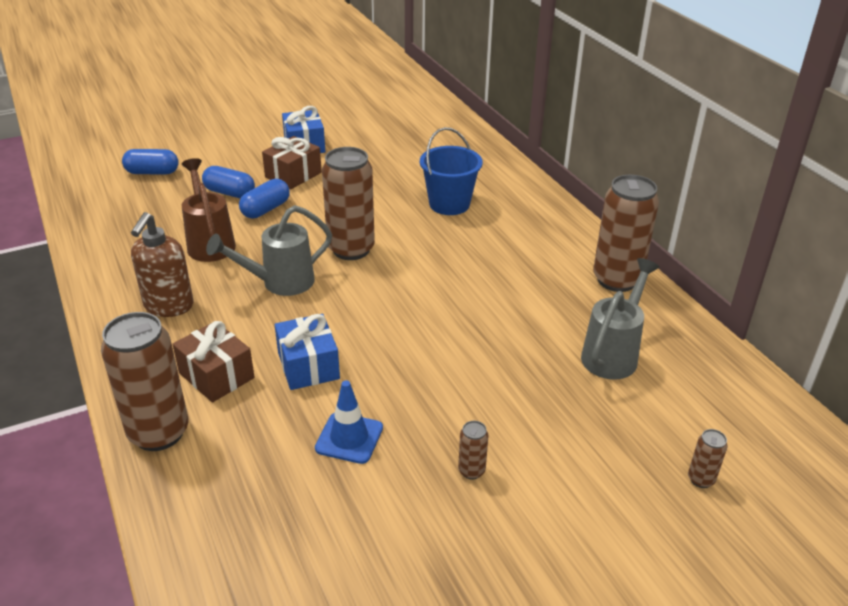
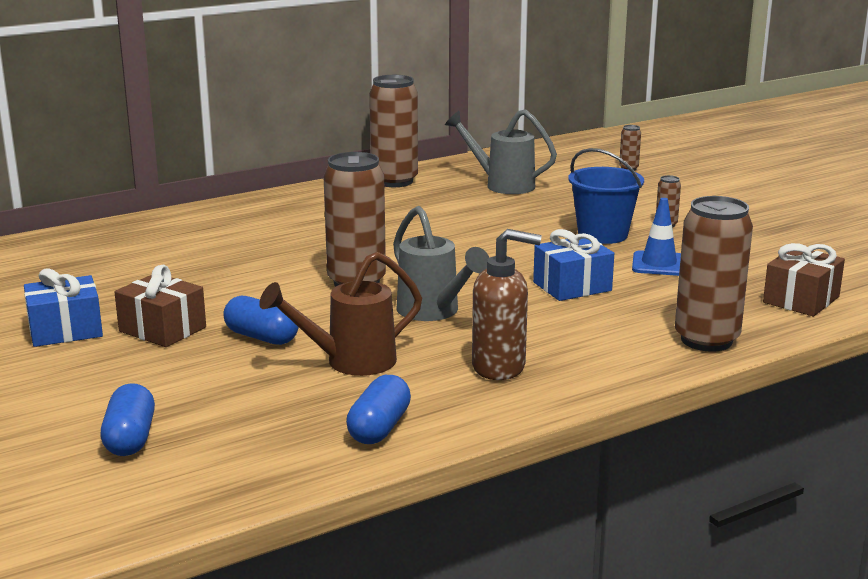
camera: 95 degrees left, 15 degrees down
brown gift [172,321,255,402] -> brown gift moved to [763,243,845,316]
blue capsule [202,166,255,198] -> blue capsule moved to [346,375,411,444]
blue bucket [420,127,483,215] -> blue bucket moved to [568,148,644,244]

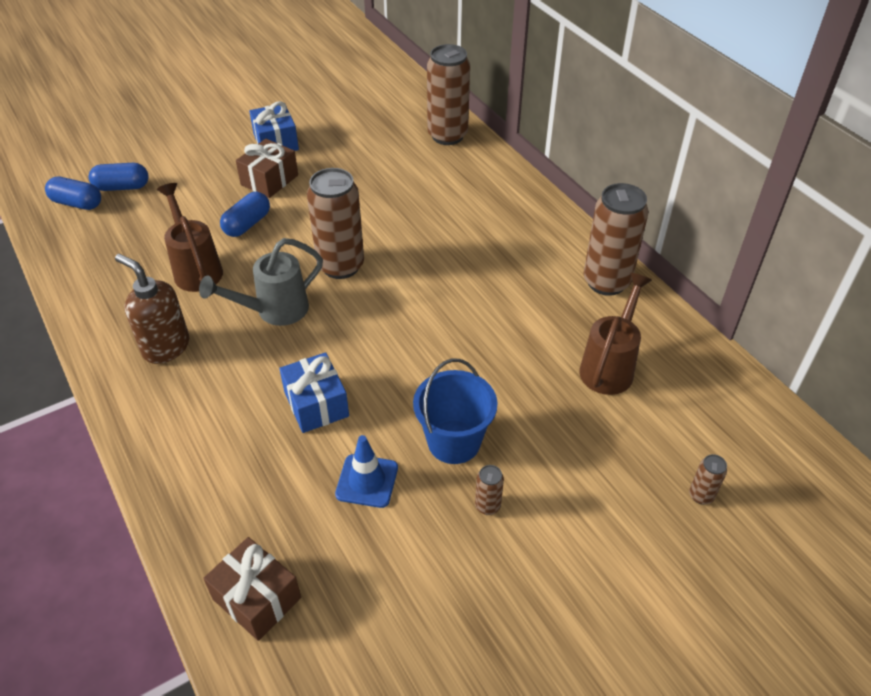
camera: 90 degrees right, 25 degrees up
blue capsule [346,375,411,444] -> blue capsule moved to [45,176,101,210]
grey watering can [445,110,557,194] -> brown watering can [579,273,652,395]
brown soap dispenser [472,229,542,380] -> brown soap dispenser turned 120 degrees clockwise [115,254,189,364]
brown can [675,196,753,352] -> brown can moved to [427,44,470,145]

